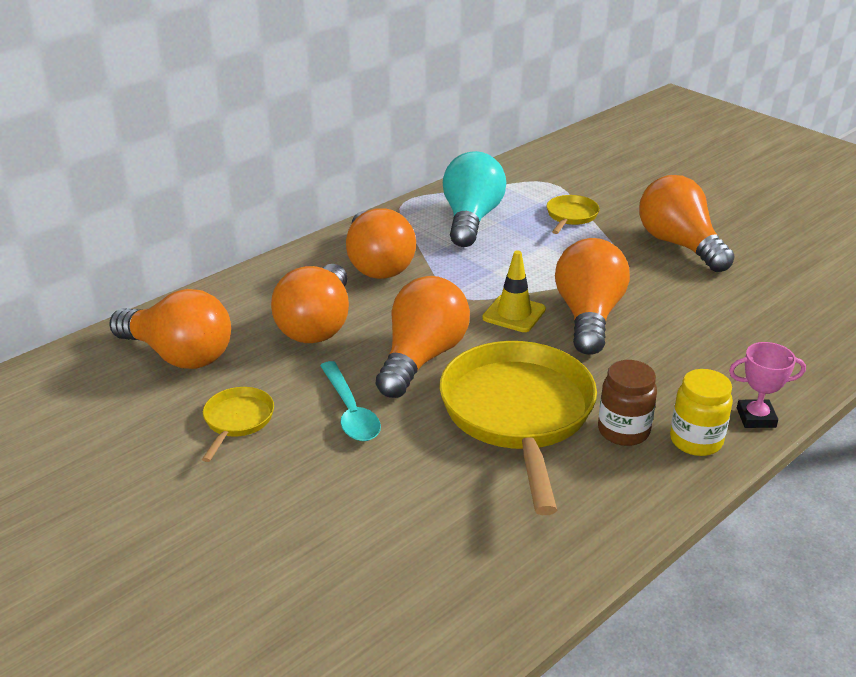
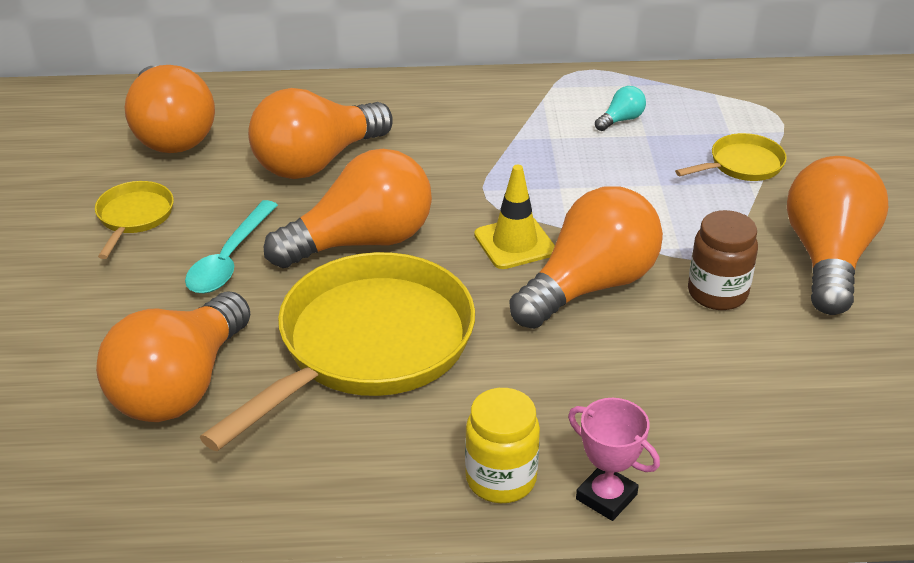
camera: 40 degrees right, 5 degrees up
yellow pan [202,387,274,462] -> yellow pan turned 45 degrees counterclockwise [95,181,174,259]
orange light bulb [346,208,416,279] -> orange light bulb moved to [96,292,250,422]
turquoise light bulb [443,151,506,247] -> turquoise light bulb [595,86,646,131], size x0.40
brown jar [598,360,657,446] -> brown jar moved to [688,210,758,310]

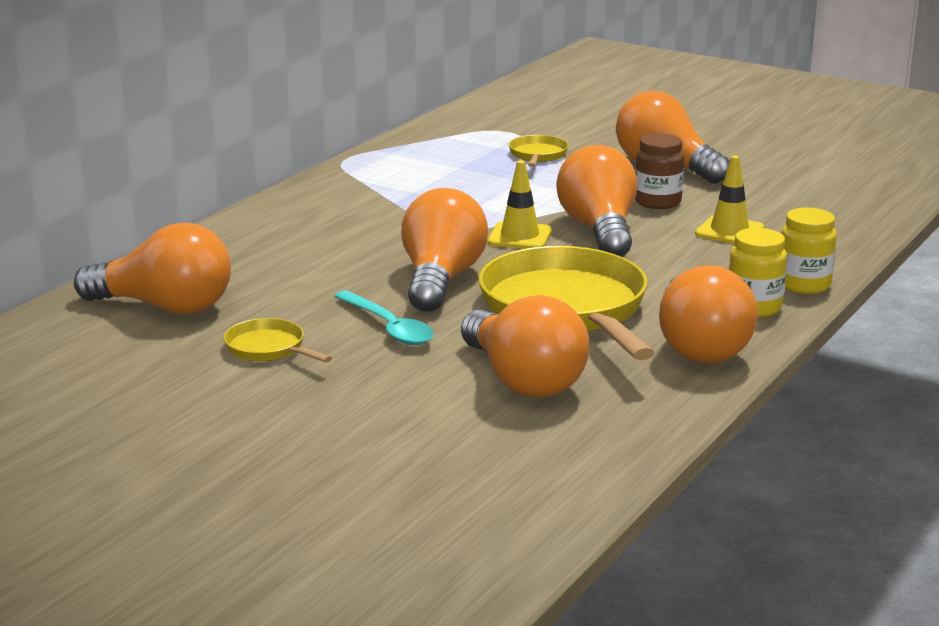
camera: 55 degrees left, 15 degrees down
orange light bulb [248,88,393,179] -> orange light bulb moved to [659,265,758,363]
pink trophy [568,398,660,521] -> yellow jar [782,208,837,294]
turquoise light bulb [595,86,646,131] -> none
none -> yellow traffic cone [695,155,764,244]

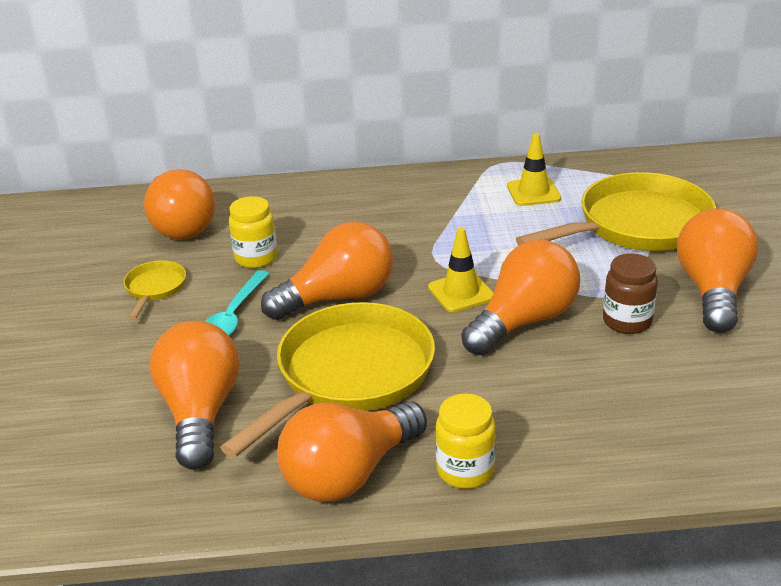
camera: 55 degrees right, 10 degrees up
orange light bulb [461,295,589,398] -> orange light bulb turned 150 degrees clockwise [150,321,239,470]
yellow pan [509,135,569,167] -> yellow pan [516,172,716,251], size x2.23
yellow traffic cone [695,155,764,244] -> yellow traffic cone moved to [507,133,561,206]
yellow jar [782,208,837,294] -> yellow jar moved to [229,196,278,268]

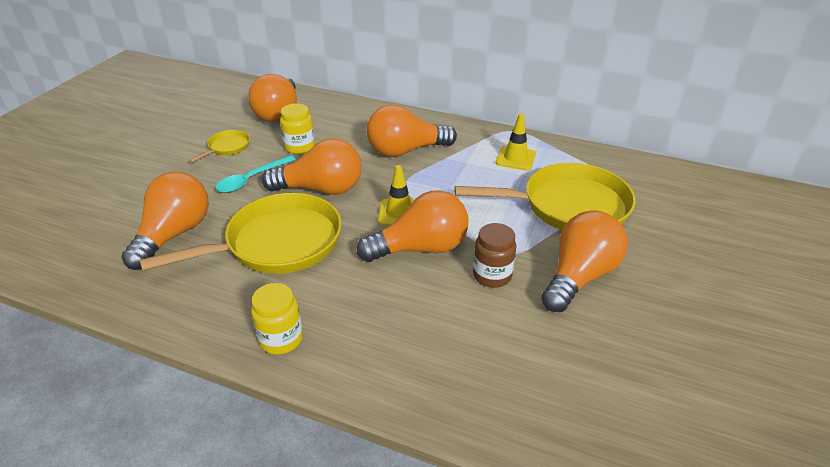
camera: 25 degrees right, 5 degrees up
orange light bulb [277,401,427,502] -> orange light bulb moved to [367,105,457,157]

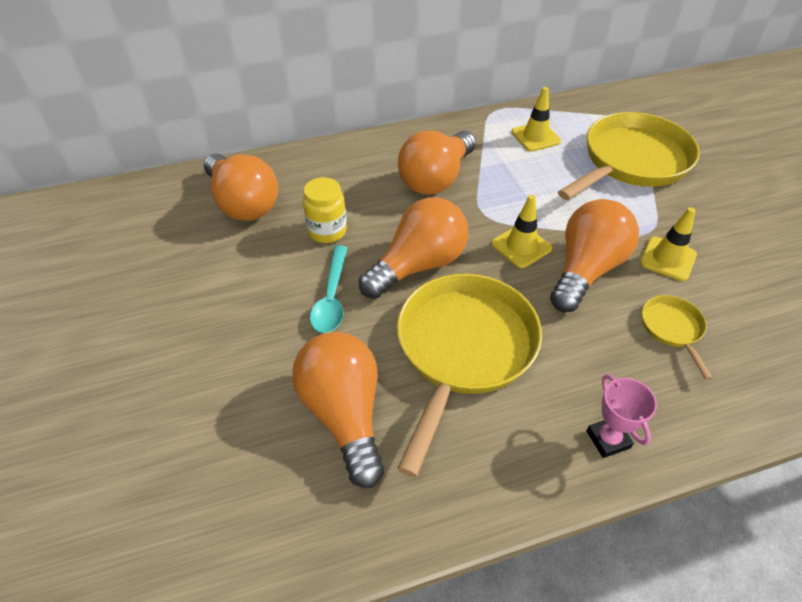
camera: 40 degrees left, 10 degrees up
yellow pan [189,130,250,163] -> yellow pan moved to [642,295,713,380]
yellow jar [251,283,303,355] -> pink trophy [587,374,657,458]
brown jar [473,223,516,288] -> yellow traffic cone [640,207,697,281]
orange light bulb [541,210,628,312] -> none

